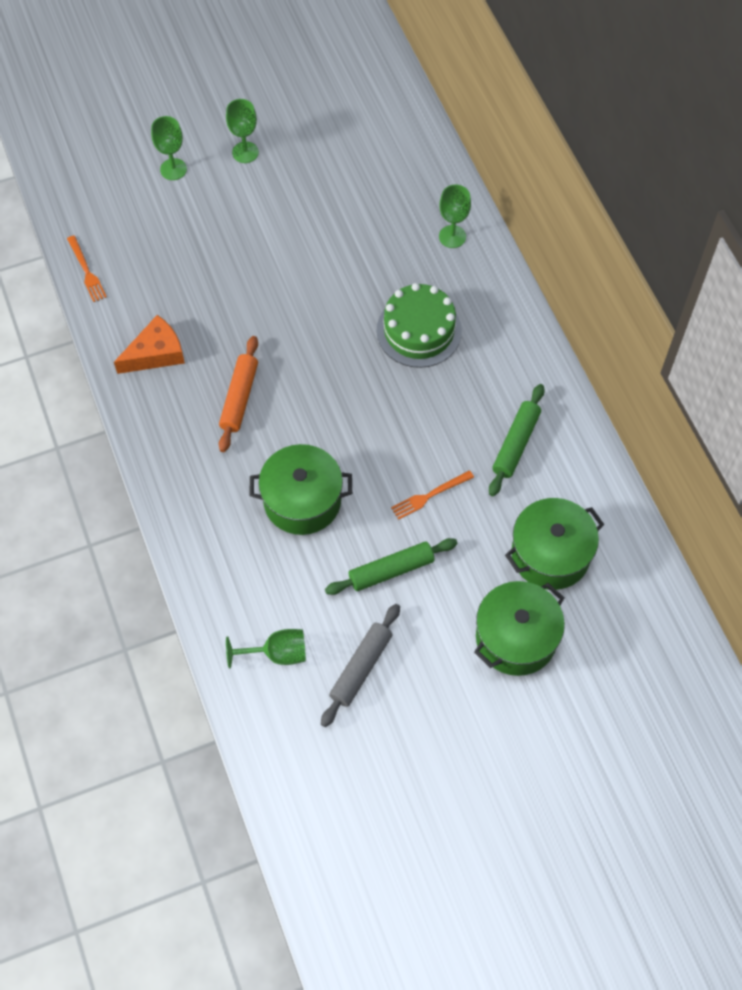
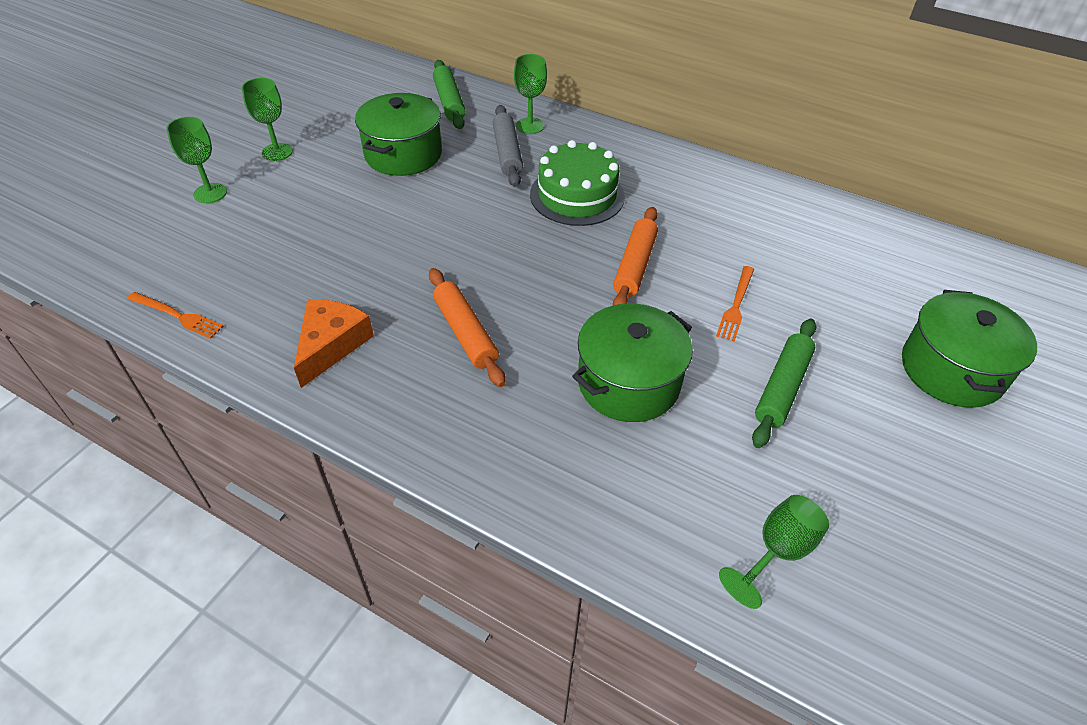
camera: 40 degrees left, 15 degrees down
grey rolling pin [321,604,400,727] -> grey rolling pin moved to [493,105,523,187]
green rolling pin [489,384,545,496] -> green rolling pin moved to [433,60,465,129]
green pot [505,498,605,590] -> green pot moved to [355,93,442,176]
none -> orange rolling pin [613,207,658,305]

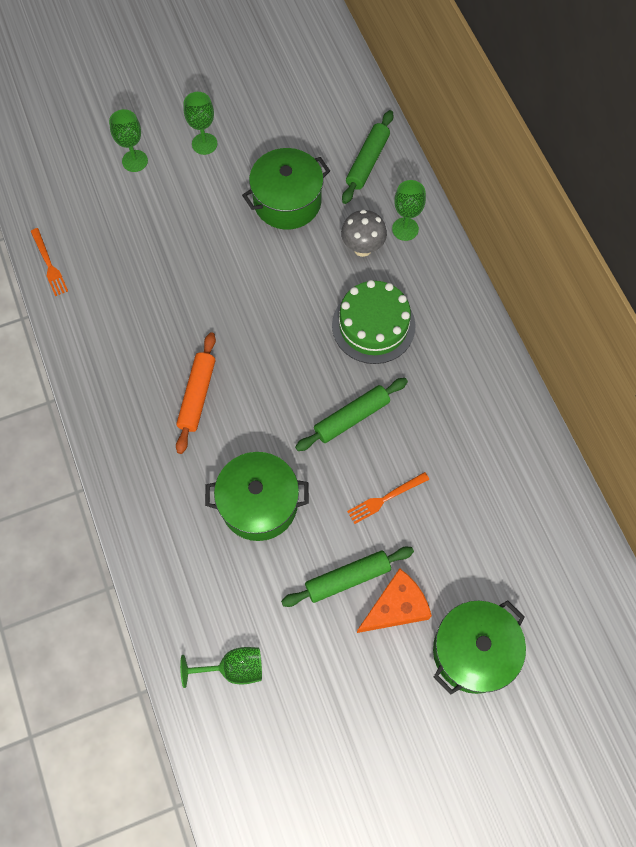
camera: 40 degrees right, 20 degrees up
orange cheese [294,299,374,388] -> orange cheese moved to [357,568,432,633]
grey rolling pin [493,105,523,187] -> grey mushroom [341,210,387,257]
orange rolling pin [613,207,658,305] -> green rolling pin [295,378,408,451]

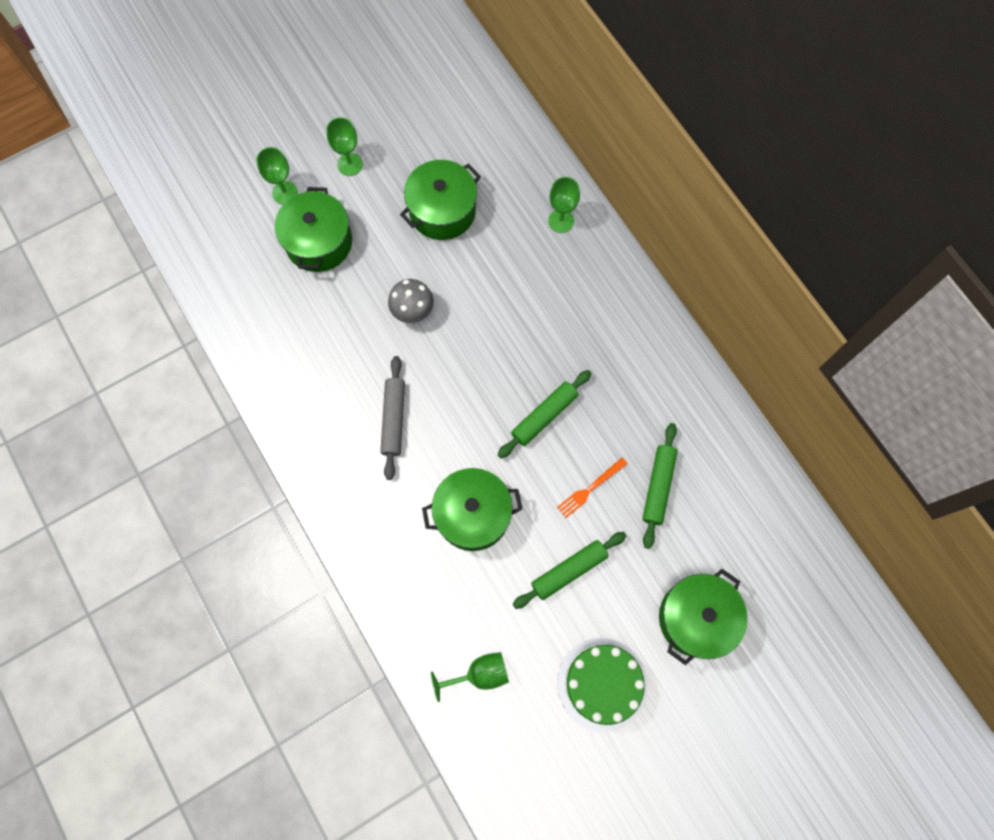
camera: 10 degrees left, 5 degrees up
orange fork [31,228,68,296] -> none
orange rolling pin [176,332,216,454] -> grey rolling pin [380,356,405,480]
green cake [332,280,415,364] -> green cake moved to [557,638,648,732]
grey mushroom [341,210,387,257] -> grey mushroom moved to [388,279,434,323]
green rolling pin [342,110,393,204] -> green rolling pin moved to [642,423,678,549]
orange cheese [357,568,432,633] -> none
none -> green pot [275,187,352,272]

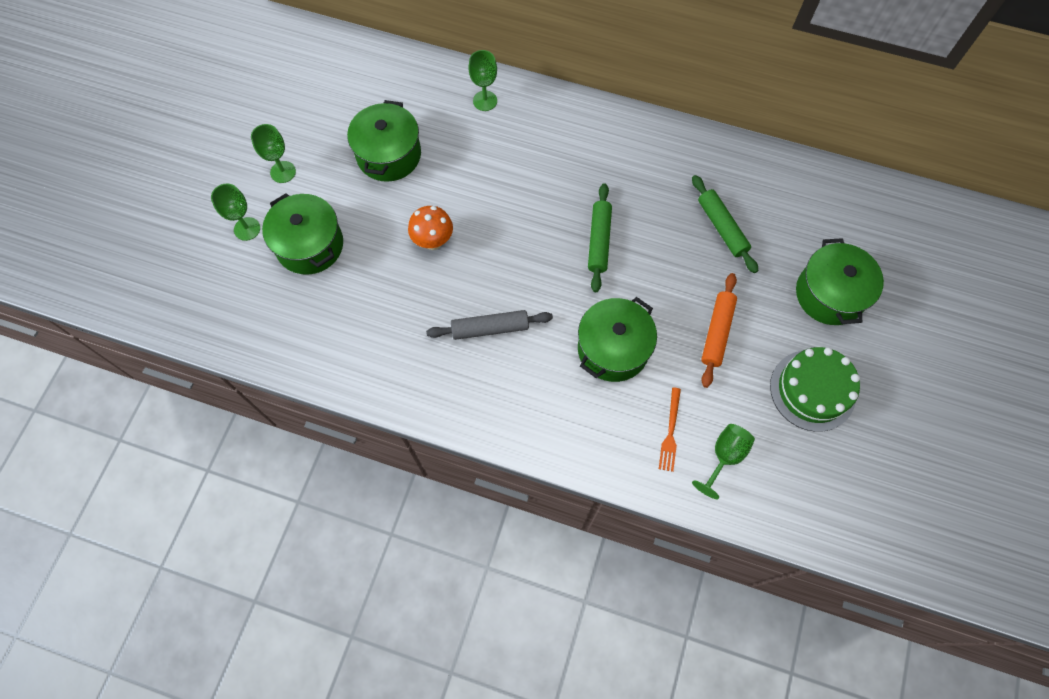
camera: 40 degrees left, 5 degrees down
grey rolling pin [380,356,405,480] -> grey rolling pin turned 60 degrees counterclockwise [426,310,553,340]
grey mushroom [388,279,434,323] -> orange mushroom [408,206,453,250]
green rolling pin [512,532,626,609] -> orange rolling pin [701,273,737,388]
orange fork [557,457,628,518] -> orange fork moved to [659,387,681,472]

